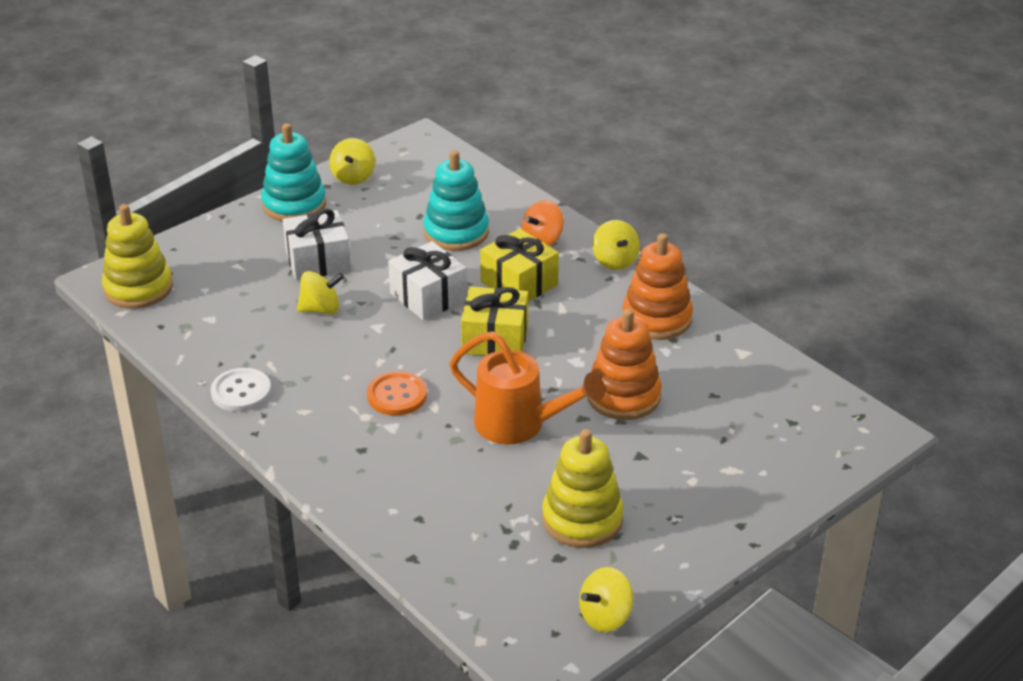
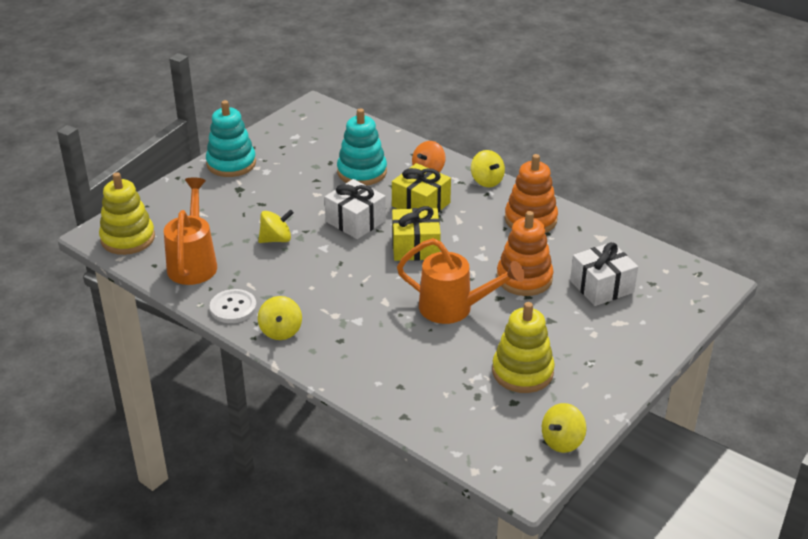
camera: 10 degrees left, 0 degrees up
white gift [283,209,351,281] -> white gift moved to [570,242,638,306]
yellow spinning top [329,138,375,185] -> yellow spinning top moved to [258,296,302,340]
orange button [367,371,427,416] -> none
none -> orange watering can [164,177,217,285]

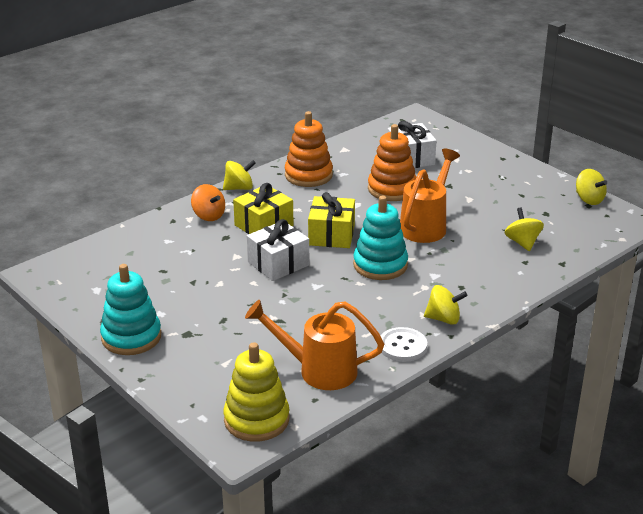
camera: 80 degrees left, 5 degrees down
yellow spinning top [258,209,294,243] -> yellow spinning top moved to [505,208,544,251]
turquoise stacking toy [337,108,387,186] -> turquoise stacking toy moved to [353,196,408,280]
yellow stacking toy [492,302,555,393] -> none

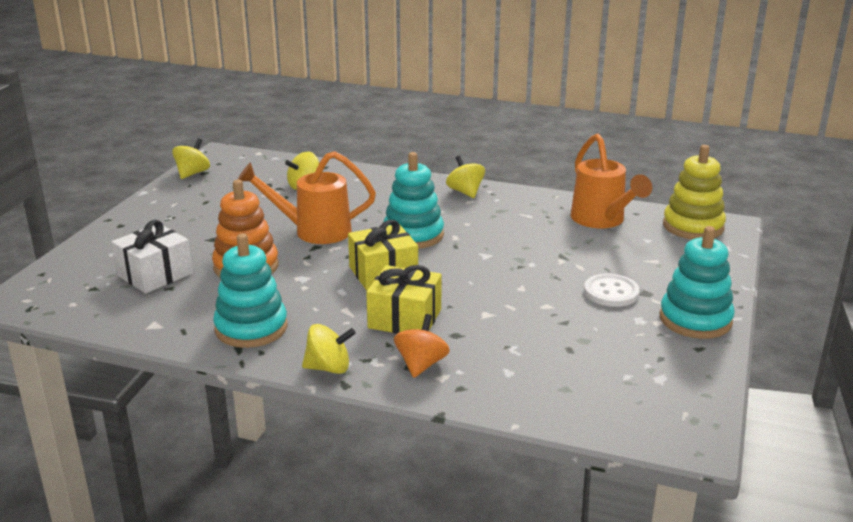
camera: 120 degrees left, 5 degrees down
yellow spinning top [223,160,256,190] -> yellow spinning top turned 135 degrees clockwise [302,324,356,374]
white gift [247,219,309,281] -> none
orange stacking toy [285,111,333,187] -> turquoise stacking toy [213,233,288,348]
white button [381,327,427,362] -> white button moved to [584,274,640,307]

